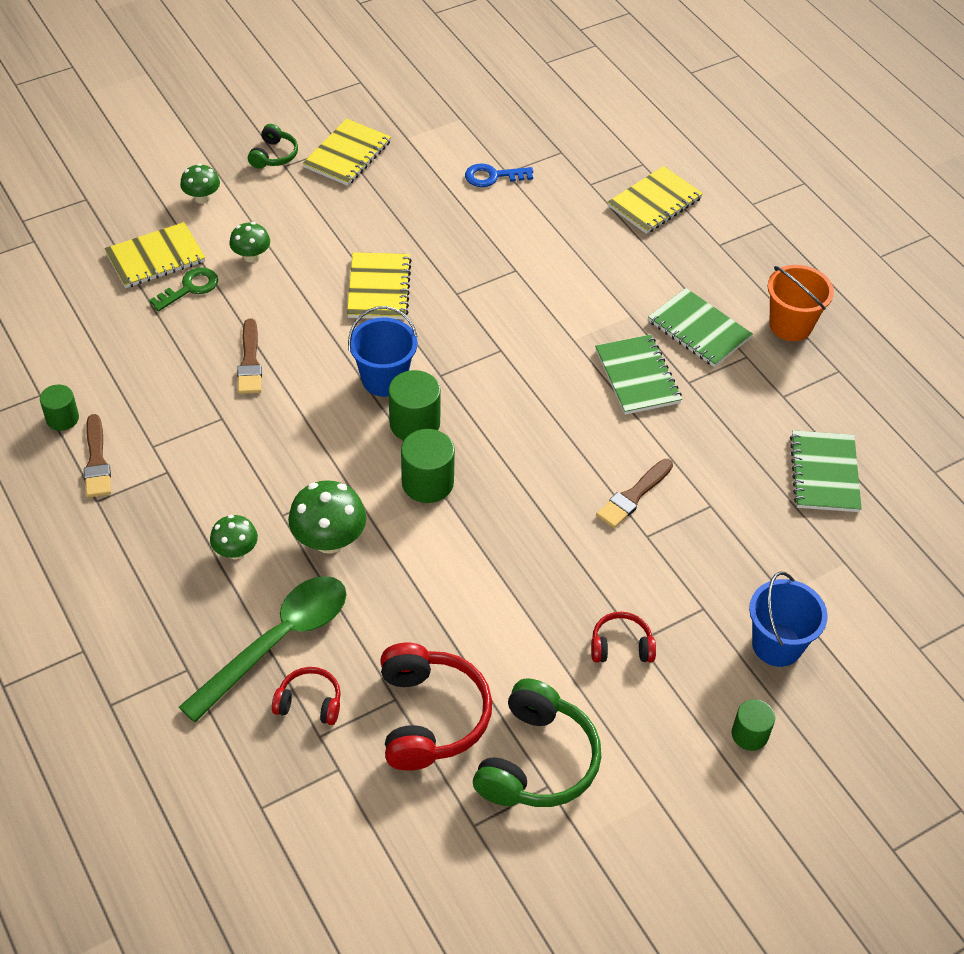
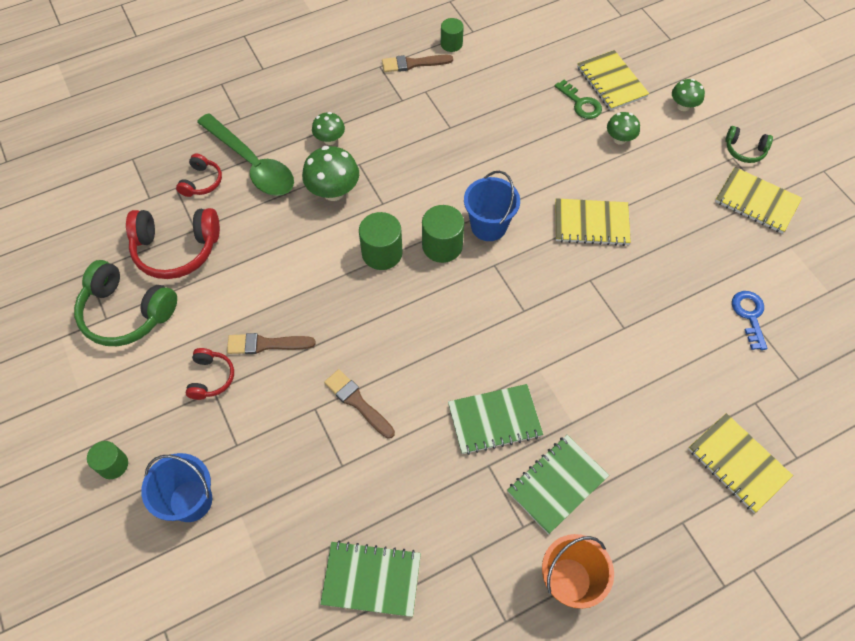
camera: 95 degrees right, 10 degrees up
brown brush [237,319,262,394] -> brown brush moved to [227,333,316,354]

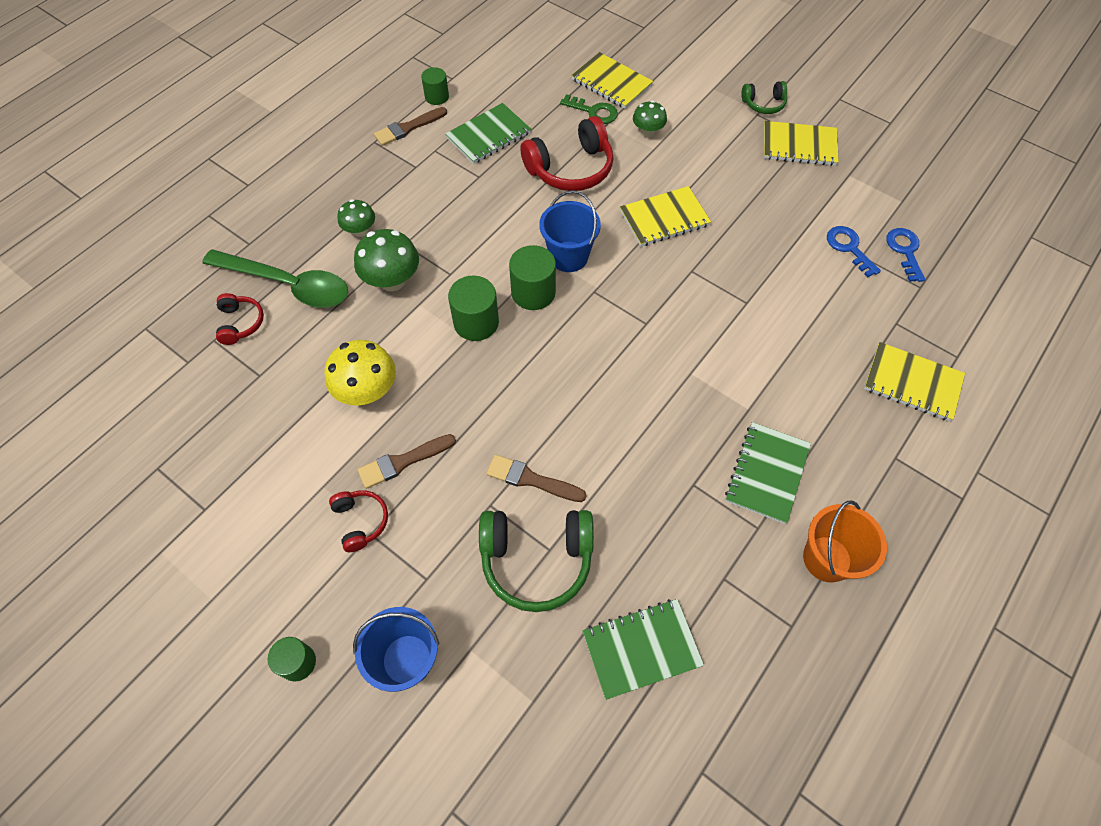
camera: 25 degrees left, 0 degrees up
green headphones [74,260,177,346] -> green headphones moved to [479,510,594,612]
red headphones [126,208,220,279] -> red headphones moved to [520,116,613,191]
green notebook [448,384,543,455] -> green notebook moved to [445,103,531,164]
green mushroom [672,79,705,111] -> none
none -> yellow mushroom [324,340,396,405]
none -> blue key [886,228,925,282]

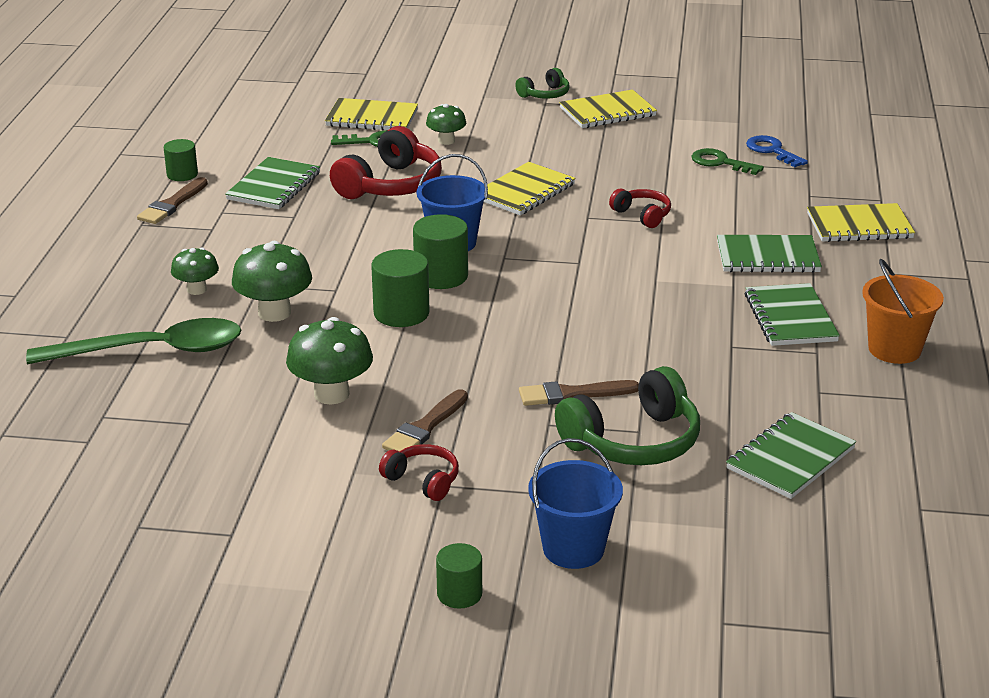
camera: 30 degrees left, 30 degrees down
red headphones [216,293,264,345] -> red headphones moved to [609,189,671,228]
yellow mushroom [324,340,396,405] -> green mushroom [286,317,373,404]
blue key [827,226,881,277] -> green key [691,148,764,175]
none -> green notebook [717,235,822,273]

